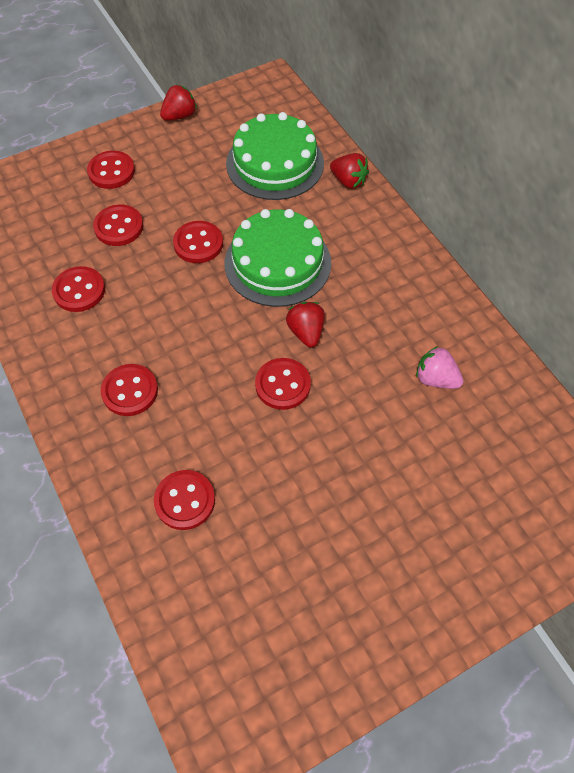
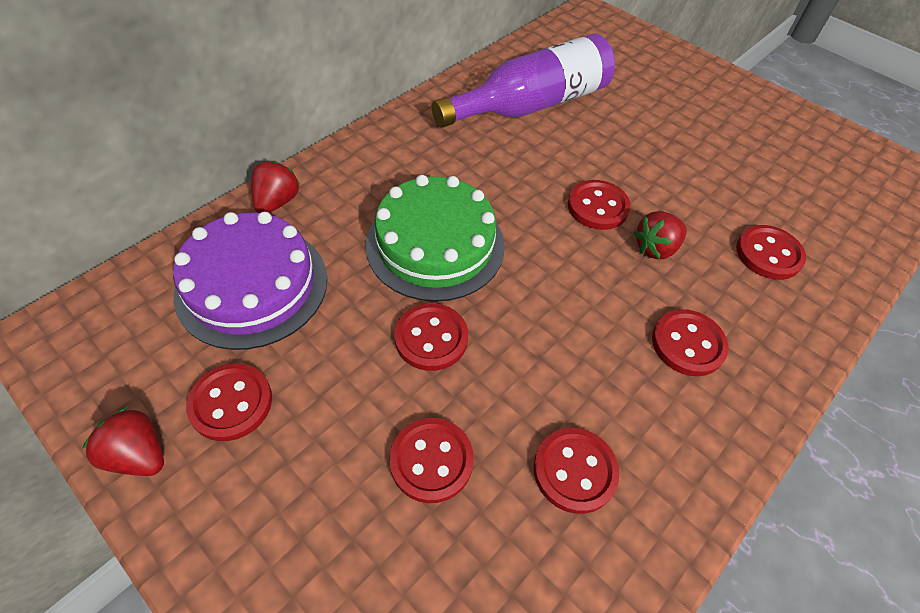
camera: 110 degrees left, 5 degrees down
red button [87,151,135,189] -> red button moved to [186,363,272,441]
green cake [226,112,324,200] -> purple cake [173,212,327,350]
red strawberry [286,302,325,347] -> red strawberry moved to [634,211,687,259]
pink strawberry [416,346,464,389] -> purple bottle [432,34,615,128]

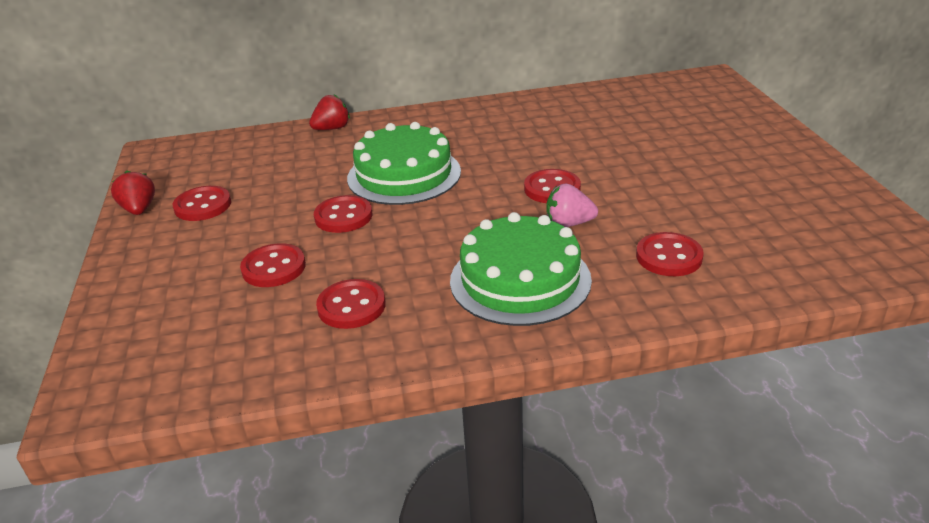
camera: 40 degrees right, 20 degrees down
purple cake [173,212,327,350] -> none
purple bottle [432,34,615,128] -> none
red strawberry [634,211,687,259] -> pink strawberry [546,184,598,227]
red button [652,309,729,376] -> green cake [450,212,592,326]

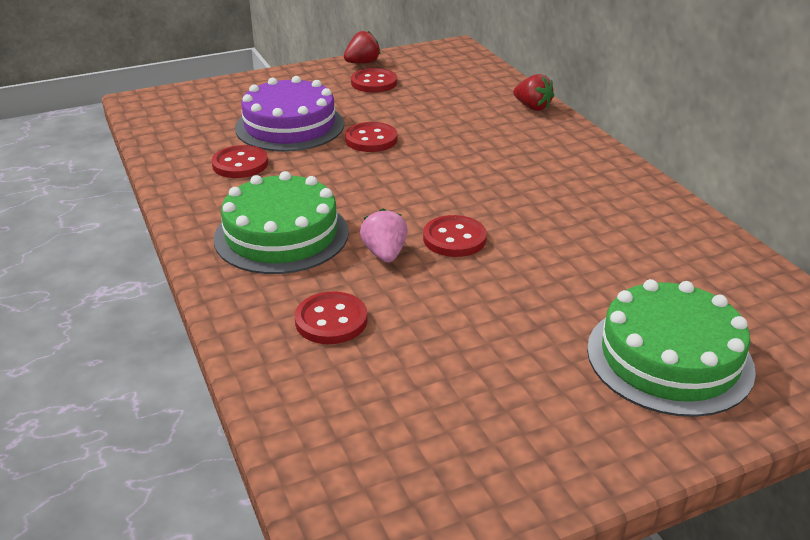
camera: 75 degrees right, 0 degrees up
red button [240,243,306,287] -> purple cake [235,76,344,151]
green cake [347,122,461,205] -> green cake moved to [587,279,756,417]

